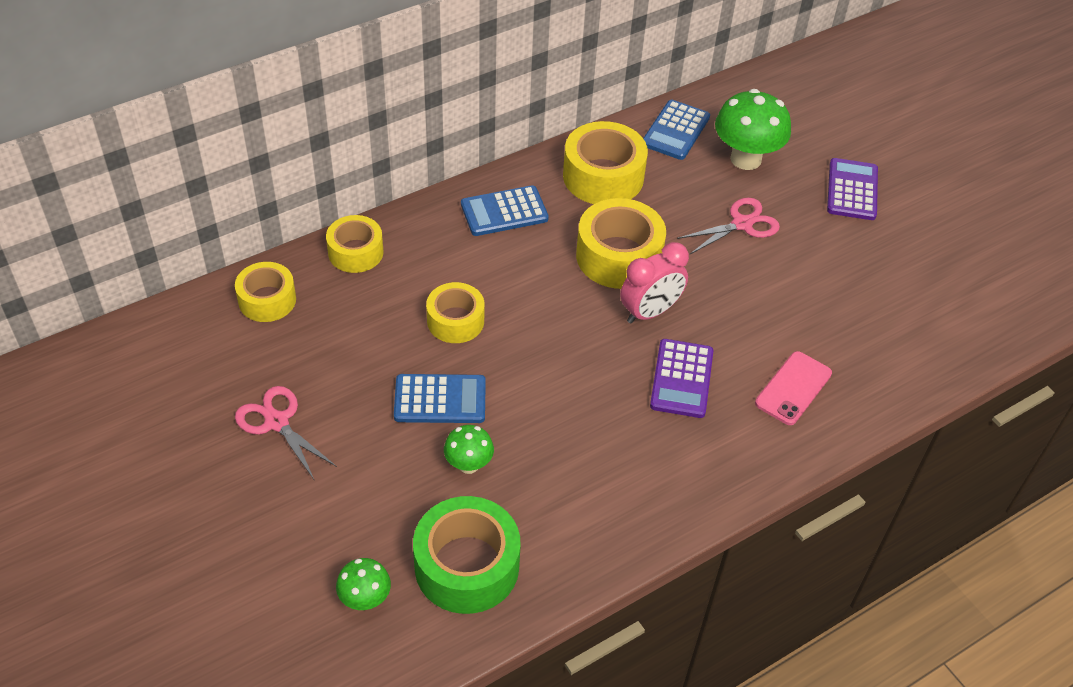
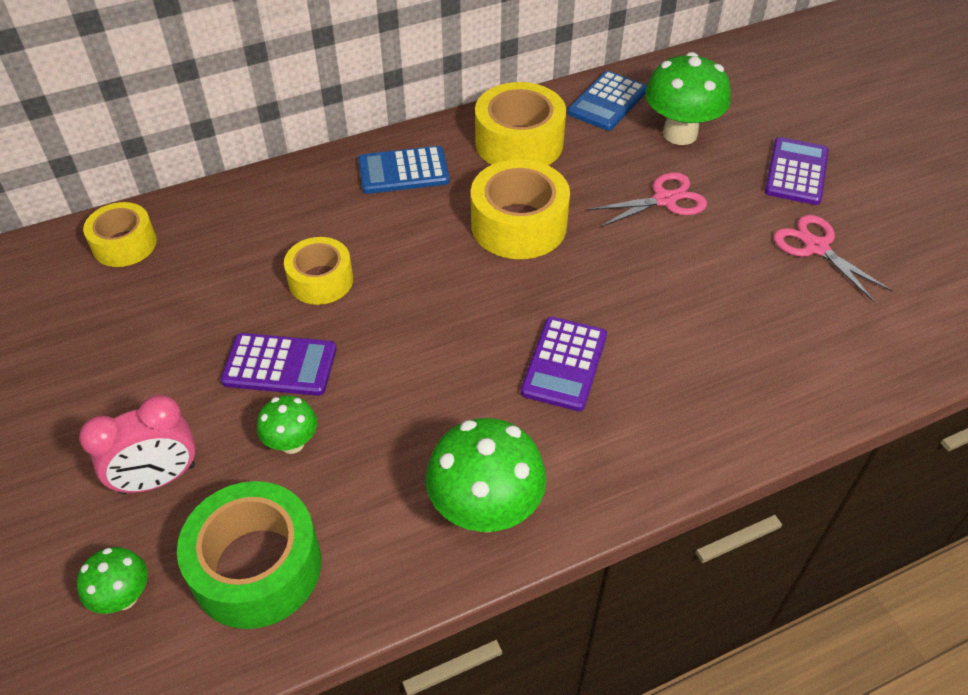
camera: 10 degrees right, 0 degrees up
pink scissors [235,386,337,481] -> pink scissors moved to [773,215,893,302]
yellow tape [326,215,384,273] -> none
blue calculator [394,374,486,423] -> purple calculator [221,333,337,396]
pink clock [620,242,689,323] -> pink clock moved to [79,395,196,494]
pink phone [755,351,832,425] -> none
none -> green mushroom [426,418,546,532]

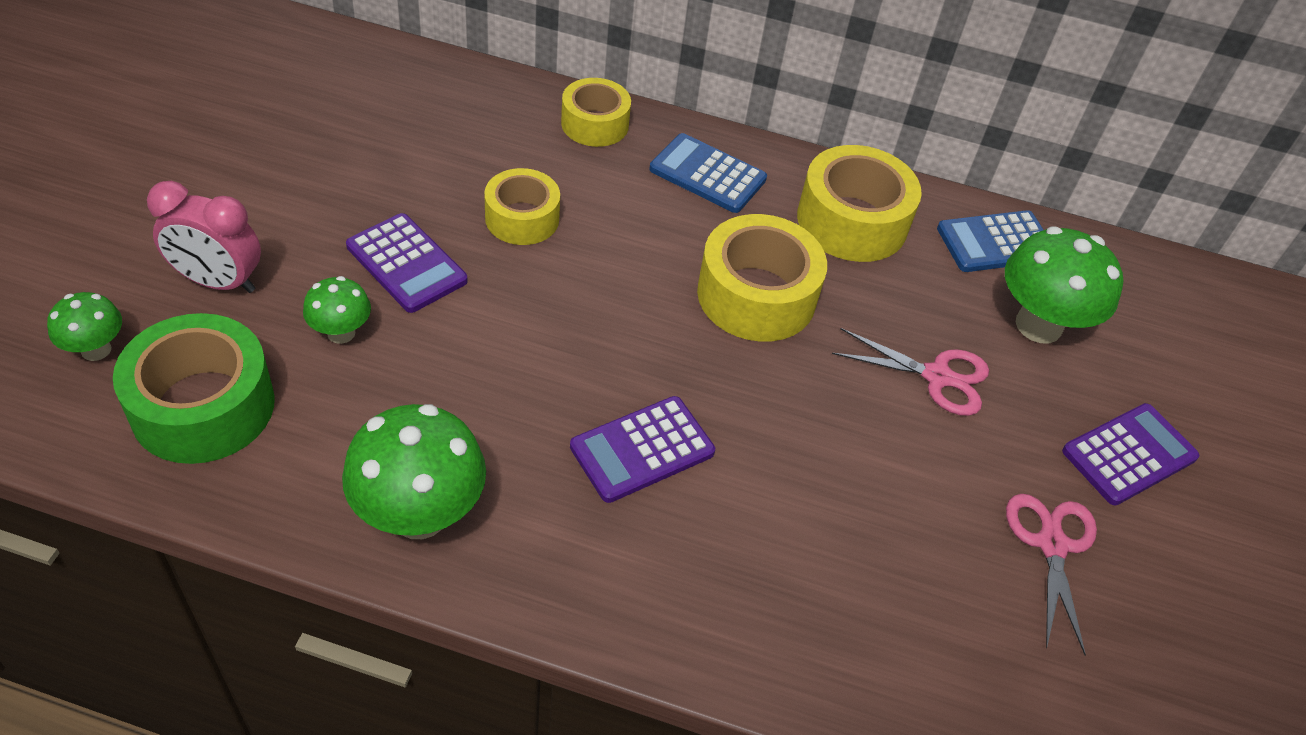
camera: 35 degrees right, 0 degrees up
yellow tape [83,202,157,267] -> yellow tape moved to [561,78,631,147]

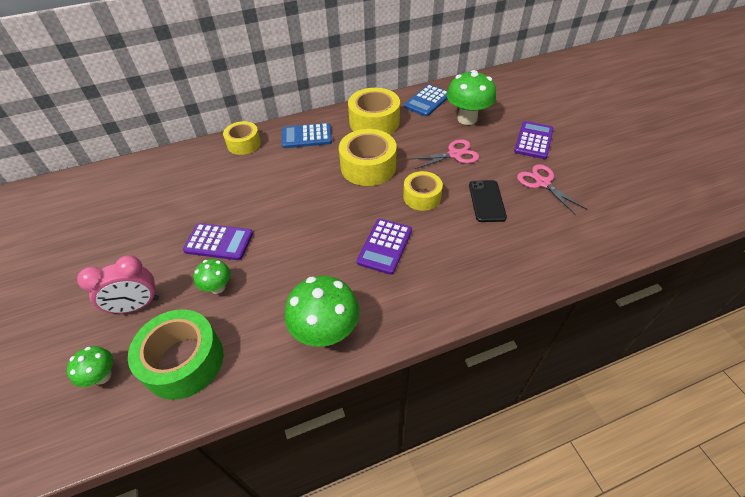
camera: 30 degrees left, 0 degrees up
yellow tape [484,168,560,245] -> yellow tape moved to [403,171,443,211]
none -> black phone [469,180,507,222]

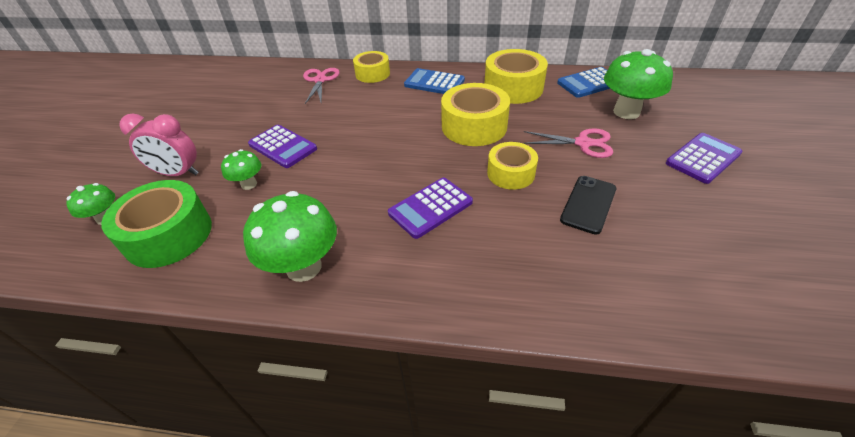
camera: 30 degrees right, 5 degrees down
pink scissors [517,164,587,215] -> pink scissors moved to [303,68,340,104]

